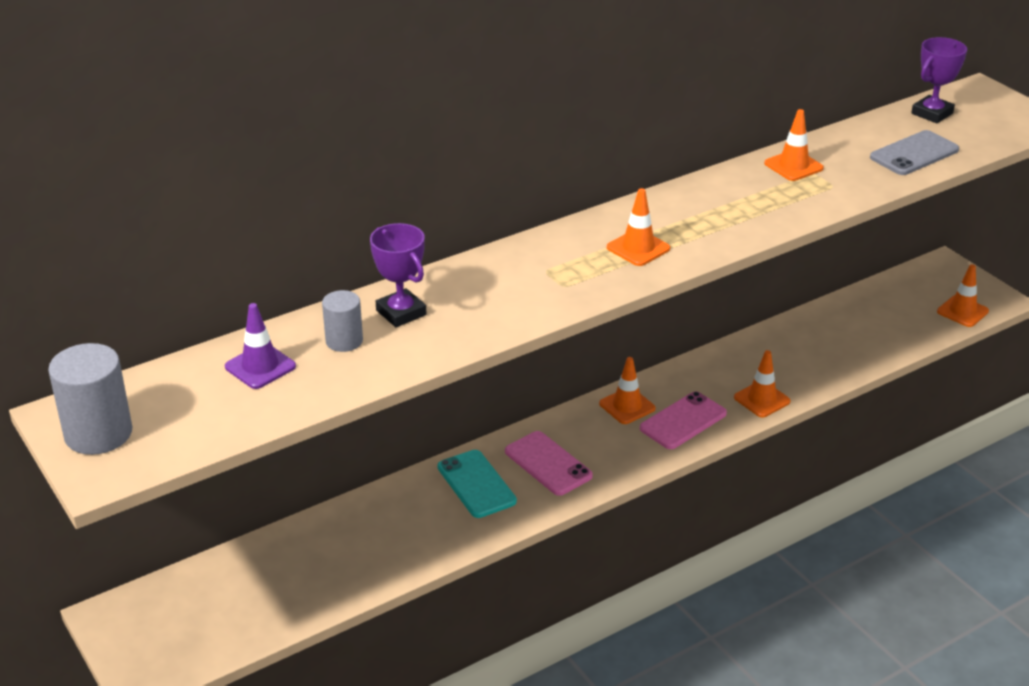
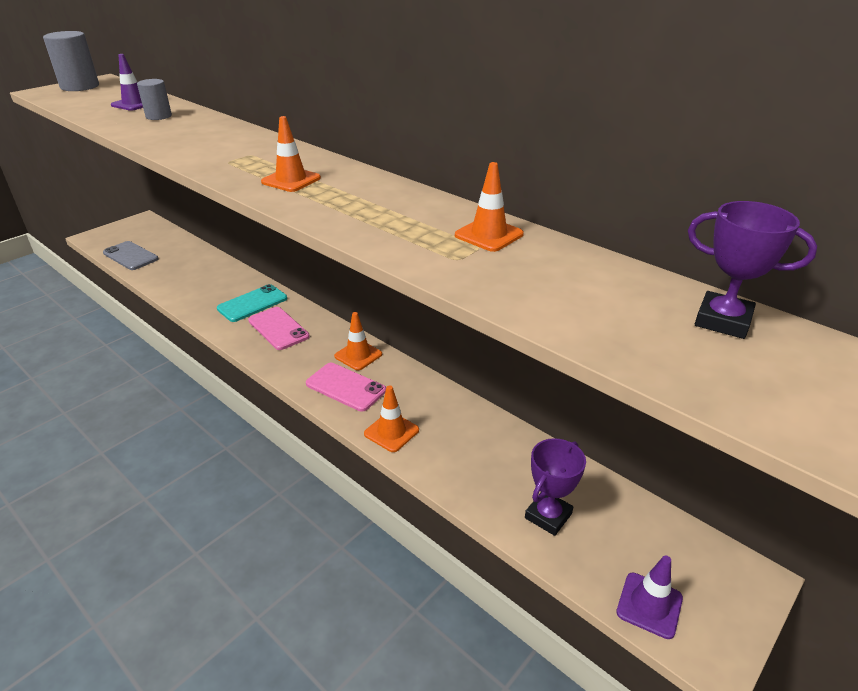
camera: 75 degrees right, 0 degrees up
purple trophy [370,223,427,327] -> purple trophy moved to [525,438,586,536]
pink phone [505,431,593,496] -> pink phone turned 75 degrees counterclockwise [248,307,310,350]
grey phone [870,130,959,175] -> grey phone moved to [103,241,158,270]
orange traffic cone [937,264,989,327] -> purple traffic cone [616,555,683,639]

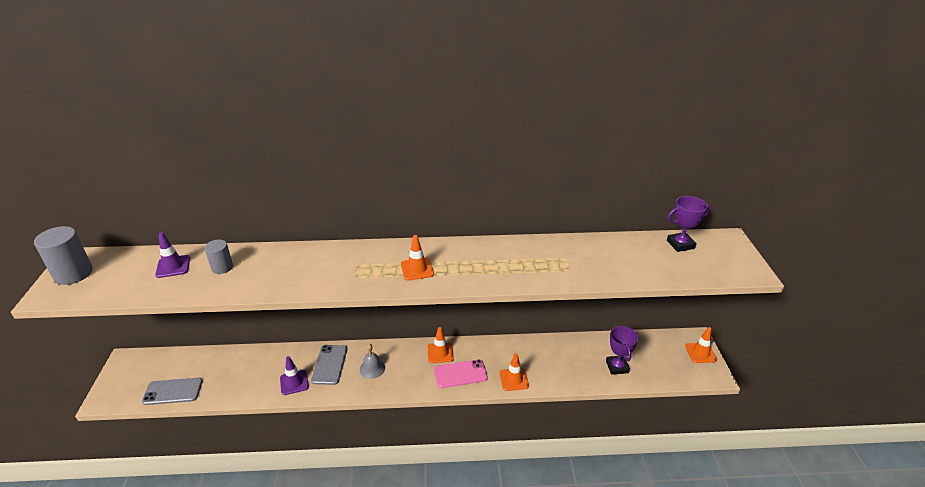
camera: 45 degrees left, 0 degrees up
turquoise phone [217,284,287,322] -> grey phone [311,345,347,385]
pink phone [248,307,310,350] -> grey bell [360,344,385,379]
orange traffic cone [455,162,524,252] -> orange traffic cone moved to [685,327,717,363]
purple traffic cone [616,555,683,639] -> purple traffic cone moved to [280,356,309,395]

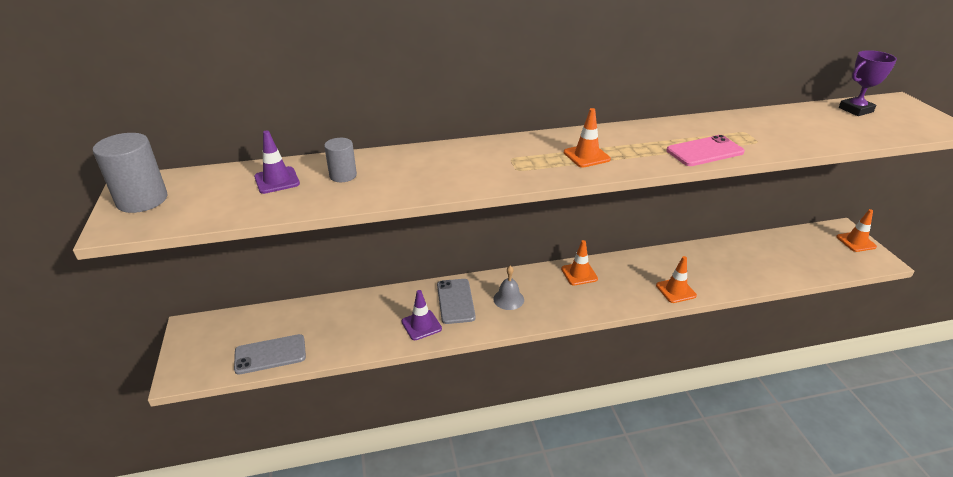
camera: 10 degrees left, 0 degrees up
pink phone [434,359,488,388] -> pink phone moved to [666,135,745,166]
purple trophy [606,325,638,375] -> none

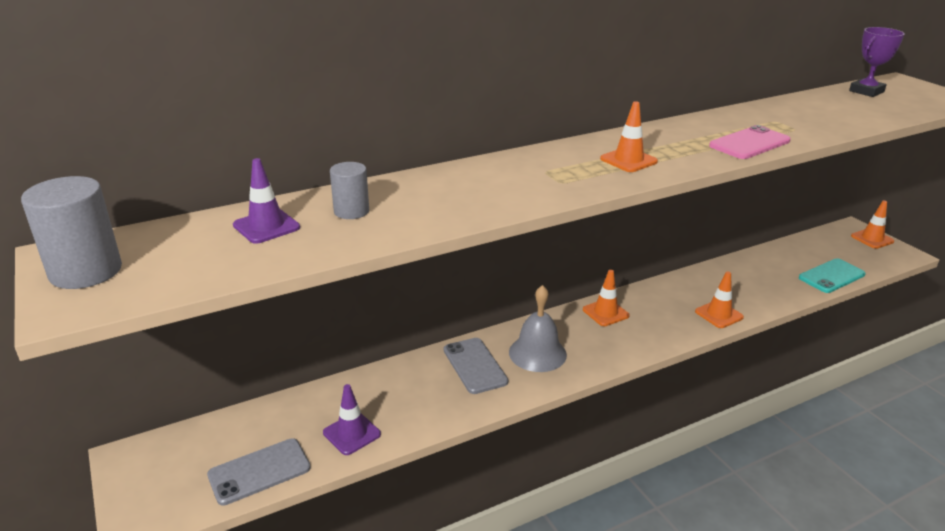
camera: 15 degrees left, 5 degrees down
purple traffic cone [402,290,442,340] -> purple traffic cone moved to [323,384,381,455]
grey bell [493,266,524,310] -> grey bell [509,285,567,372], size x1.50
none -> turquoise phone [799,258,866,293]

